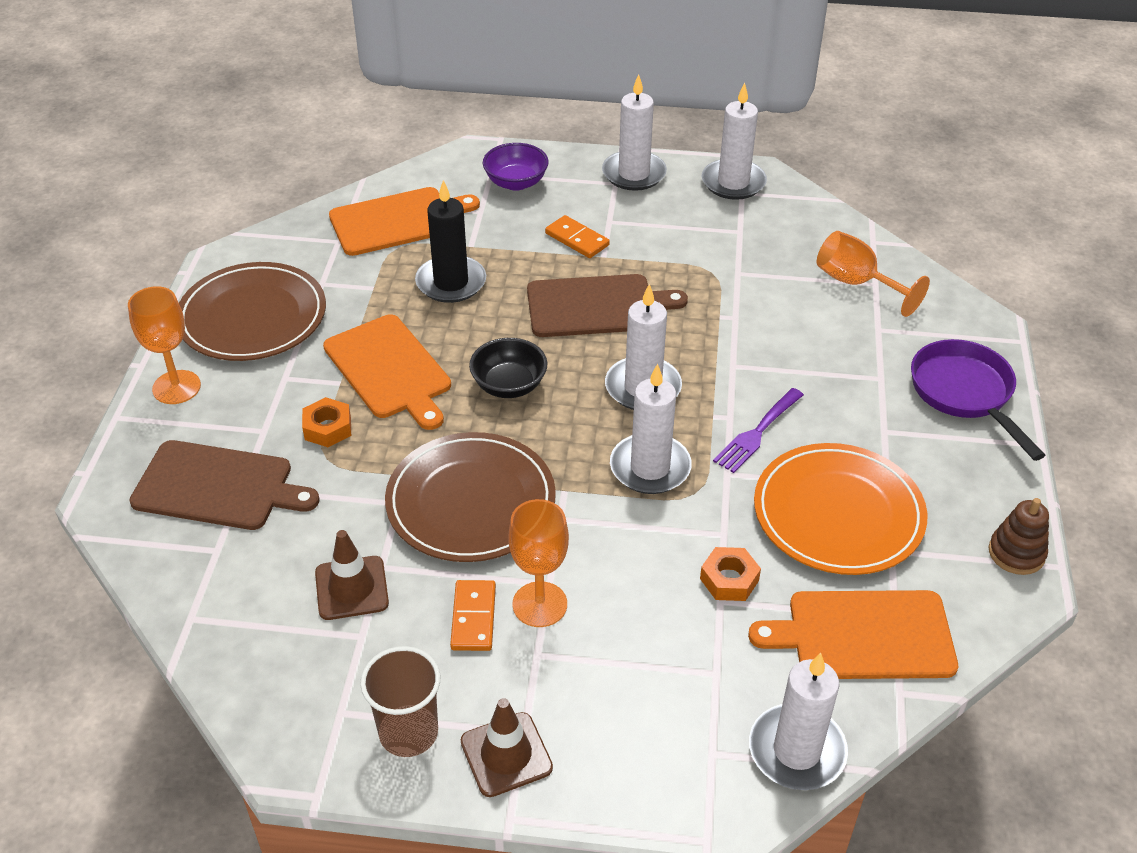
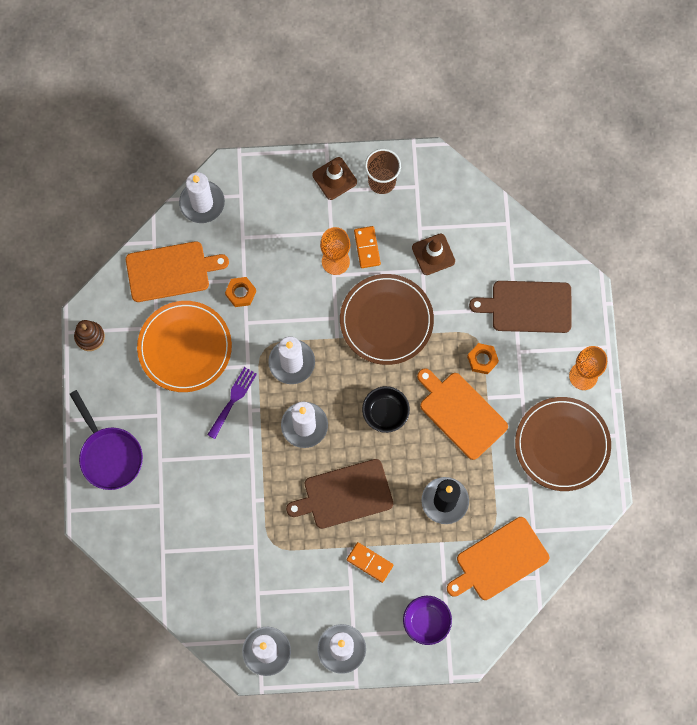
camera: 170 degrees right, 30 degrees up
orange goblet [817,231,930,317] -> none

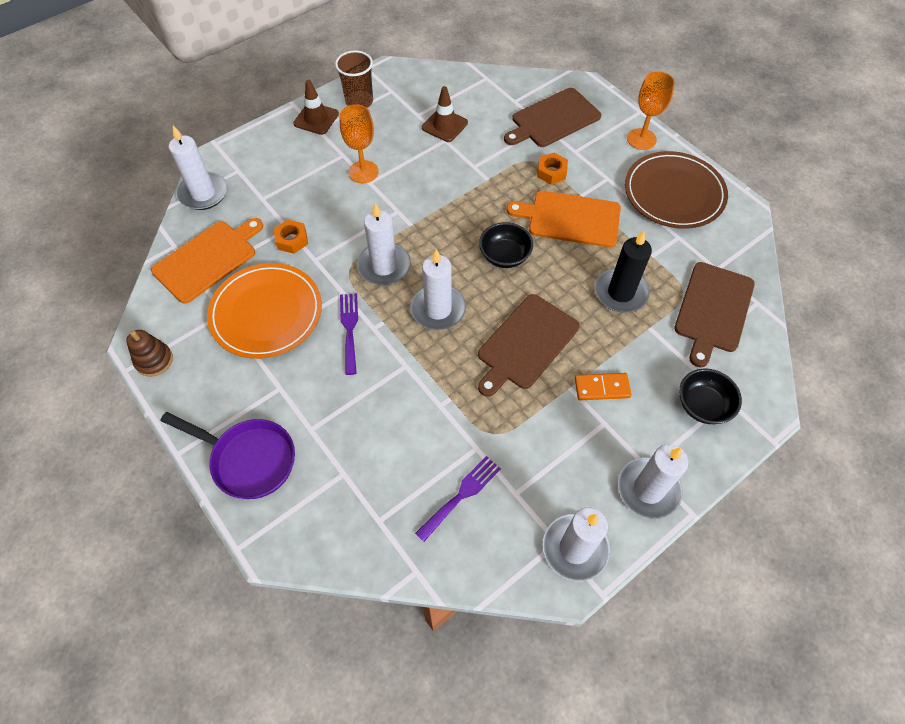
camera: 35 degrees left, 15 degrees down
brown plate [340,274,434,365] -> none
orange domino [354,226,381,268] -> none
purple bowl [403,596,452,645] -> black bowl [679,369,742,424]
orange cutting board [447,517,549,600] -> brown cutting board [674,262,755,368]
none -> purple fork [415,456,501,542]

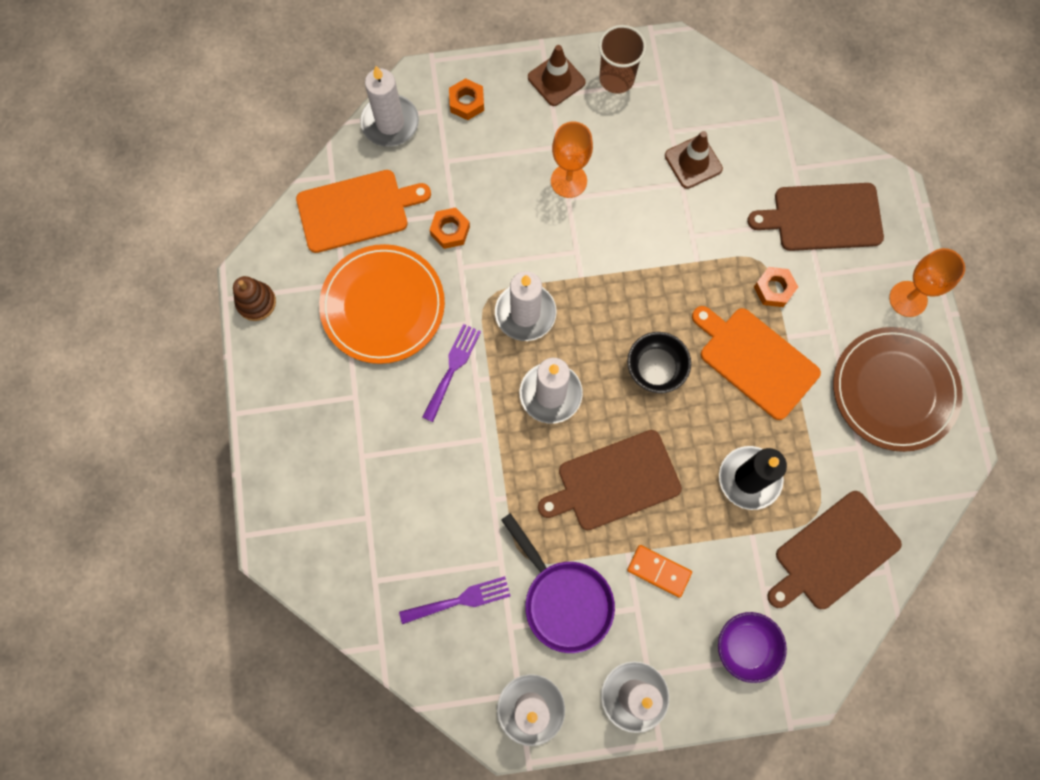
camera: 30 degrees right, 15 degrees up
purple pan [161,412,295,499] -> purple pan moved to [501,513,615,653]
black bowl [679,369,742,424] -> purple bowl [718,612,787,683]
none -> orange nut [449,78,484,120]

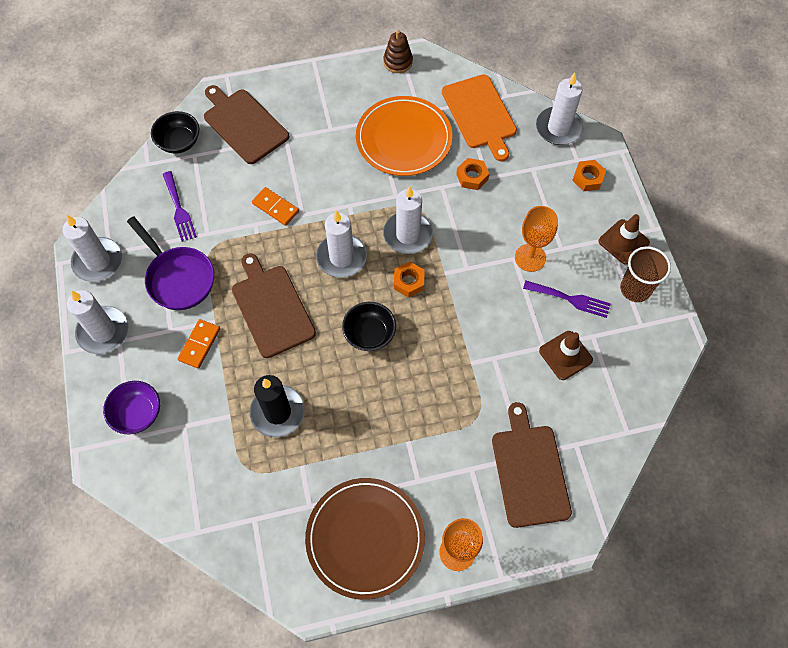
camera: 85 degrees right, 10 degrees down
purple fork [422,324,481,422] -> purple fork moved to [523,281,611,318]
purple pan [501,513,615,653] -> purple pan turned 90 degrees counterclockwise [127,216,214,310]
orange cutting board [692,306,821,420] -> none
orange nut [754,267,798,307] -> orange nut moved to [394,262,425,298]
brown cutting board [767,491,902,609] -> brown cutting board moved to [204,85,289,164]
none -> black bowl [151,111,200,154]
none -> orange domino [252,187,299,226]

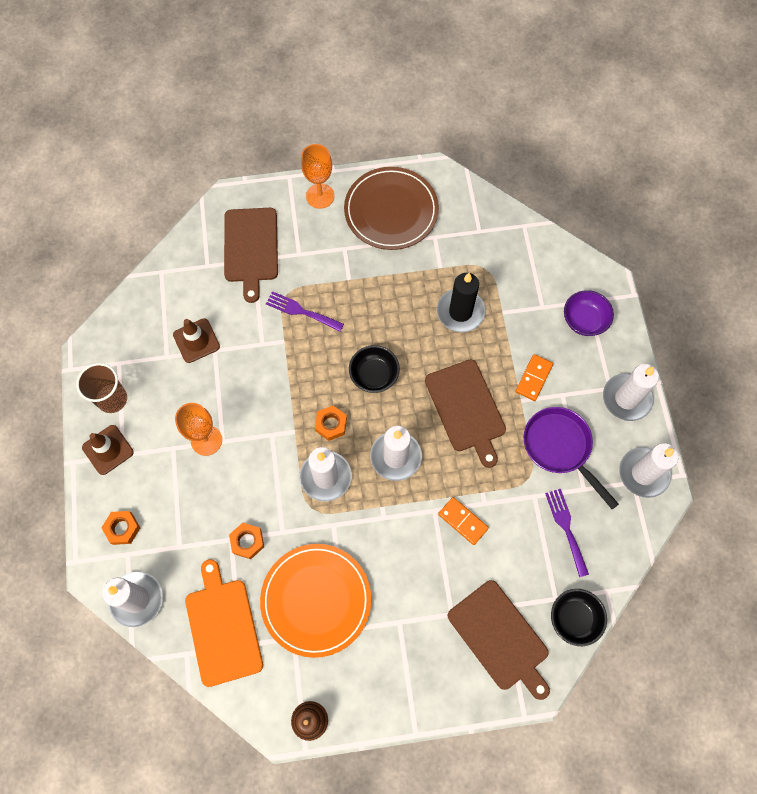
camera: 175 degrees left, 5 degrees up
purple fork [523,281,611,318] -> purple fork moved to [266,291,344,332]

